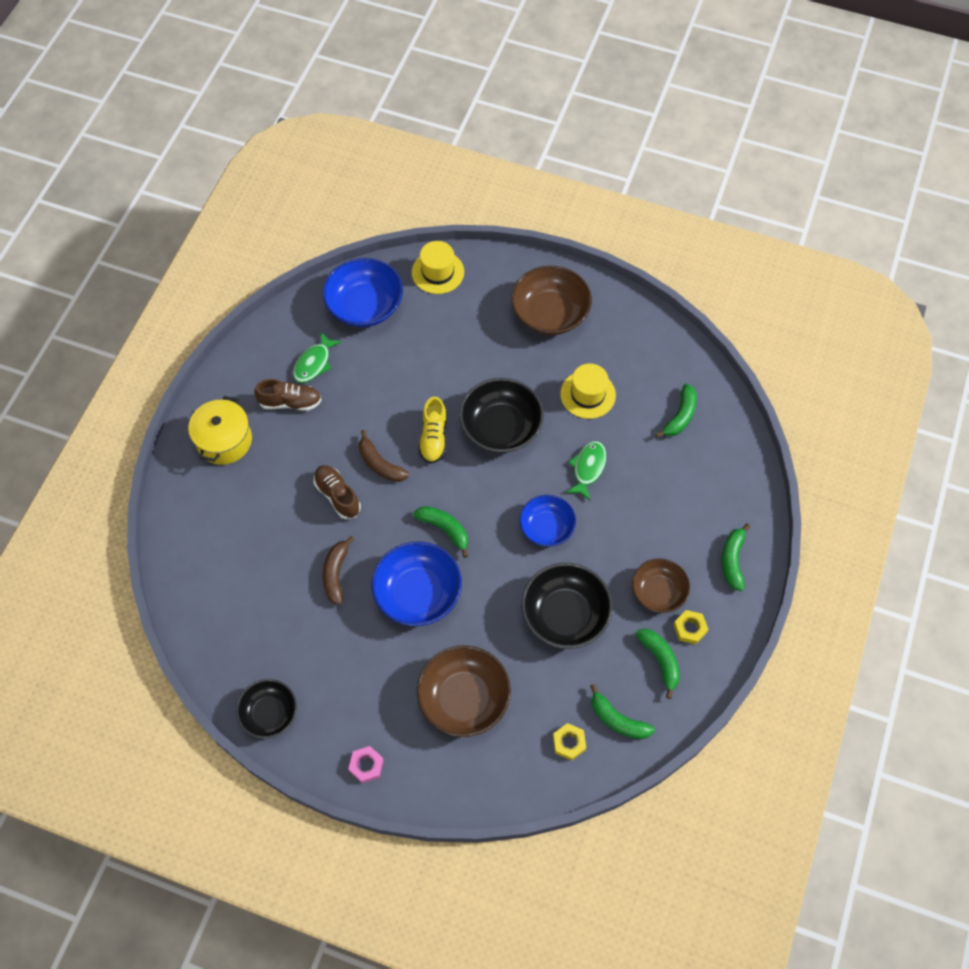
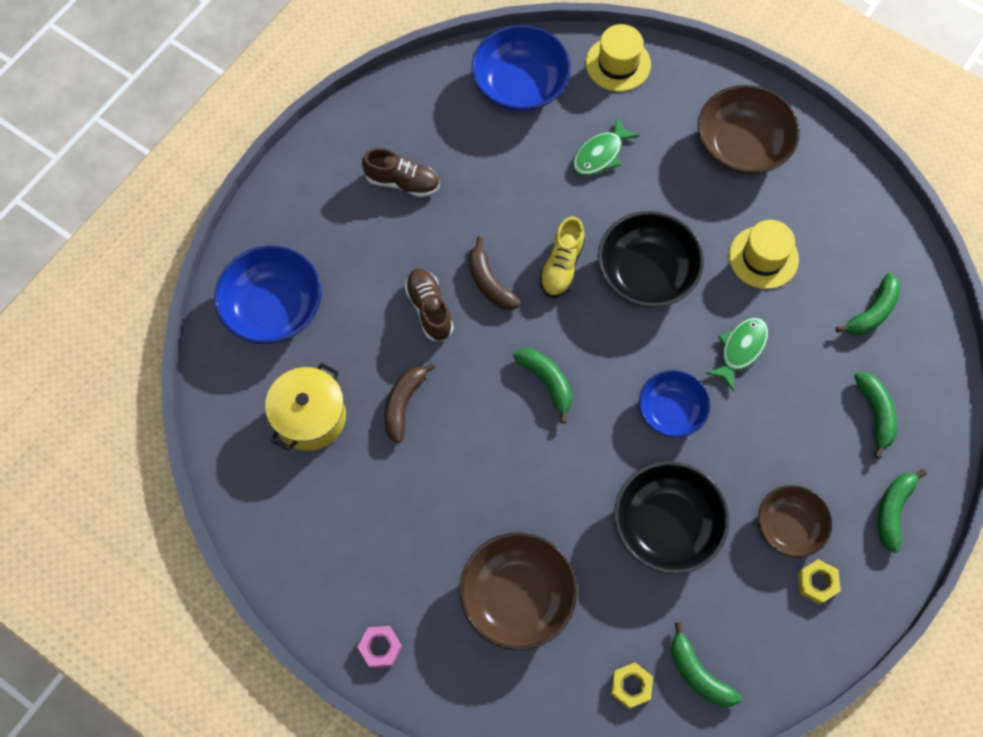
camera: 15 degrees right, 5 degrees up
yellow pot [188,396,252,465] -> yellow pot moved to [265,363,346,451]
black bowl [236,679,297,739] -> none
green fish [293,331,342,383] -> green fish moved to [573,118,639,176]
blue bowl [371,542,462,626] -> blue bowl moved to [214,245,322,344]
green banana [636,629,680,699] -> green banana moved to [854,372,897,458]

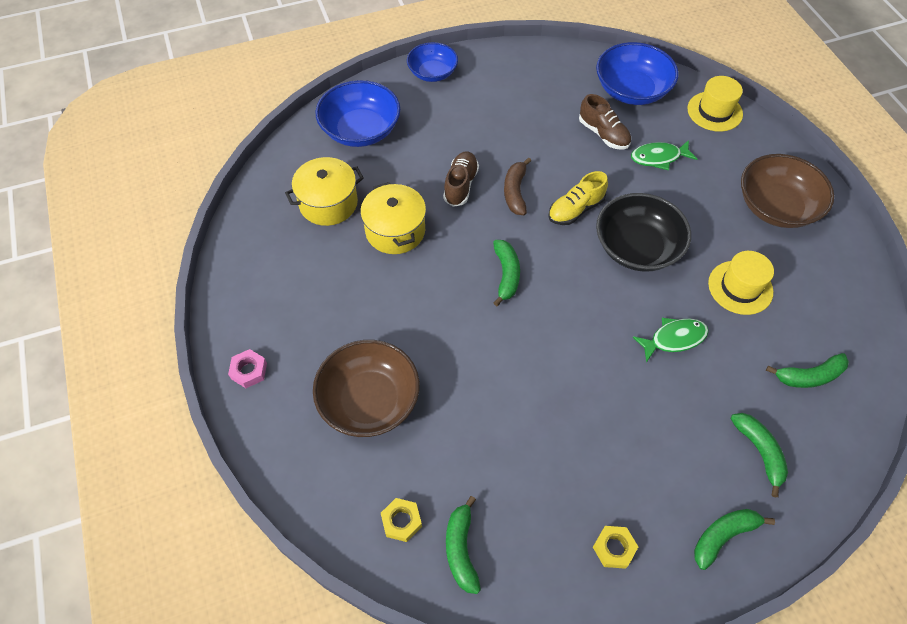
camera: 35 degrees right, 10 degrees down
brown shoe [362,148,440,197] -> brown shoe moved to [579,94,631,150]
brown banana [384,363,436,443] -> yellow pot [360,182,426,254]
black bowl [614,461,729,574] -> none
blue bowl [639,370,710,438] -> blue bowl moved to [407,42,458,82]
brown bowl [758,485,832,558] -> none
green banana [854,372,897,458] -> green banana turned 45 degrees counterclockwise [731,413,788,498]

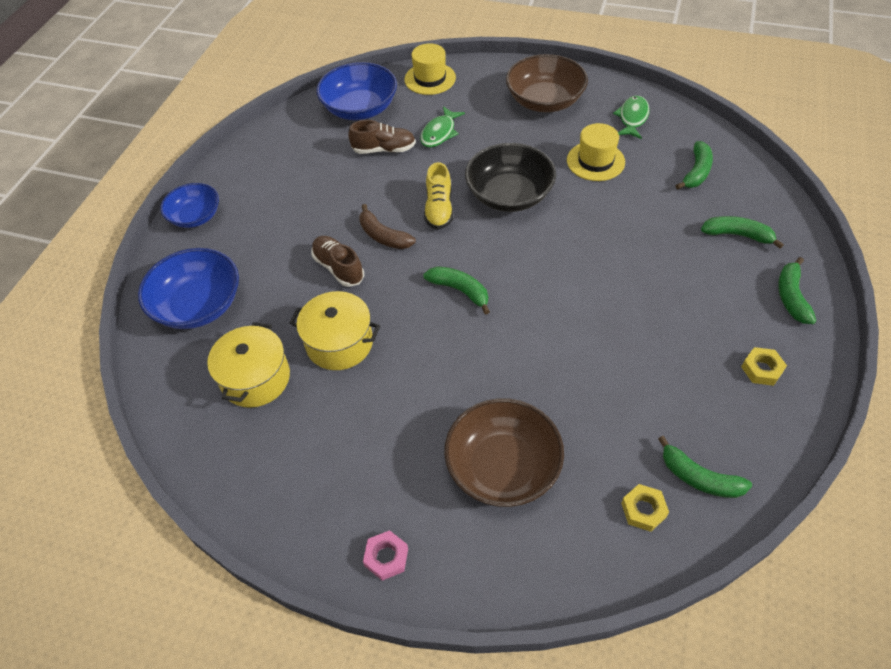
camera: 50 degrees left, 5 degrees down
green fish [633,318,709,363] -> green fish moved to [613,96,650,139]

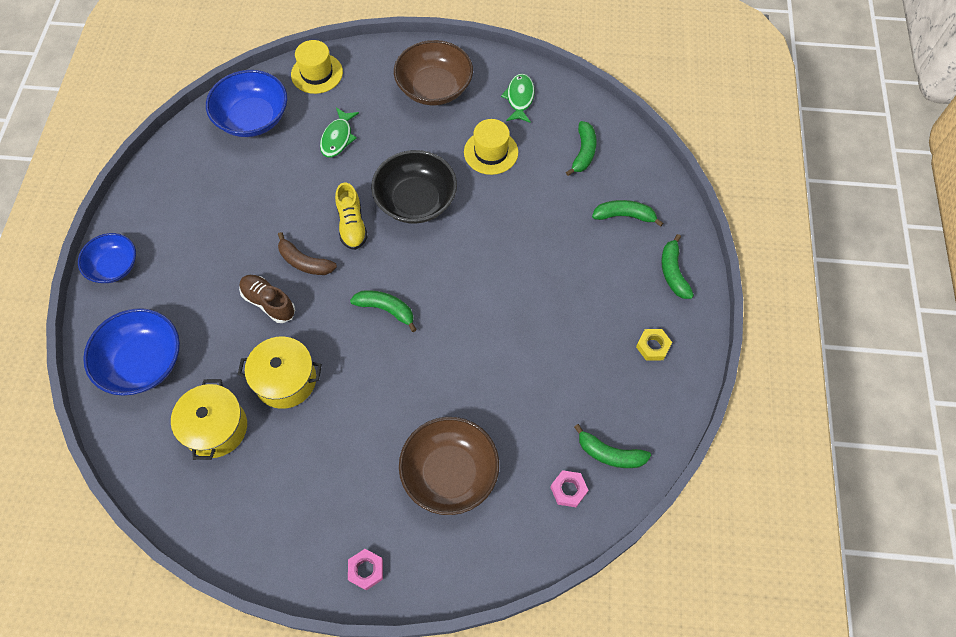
camera: 15 degrees left, 10 degrees up
brown shoe [348,120,416,154] -> none
yellow nut [621,484,669,532] -> pink nut [550,470,588,507]

